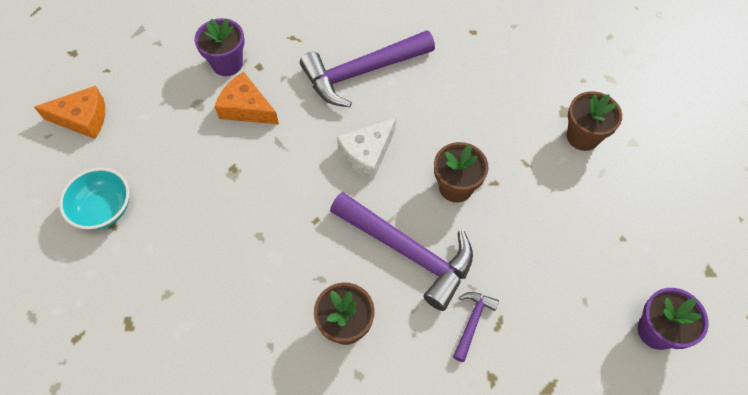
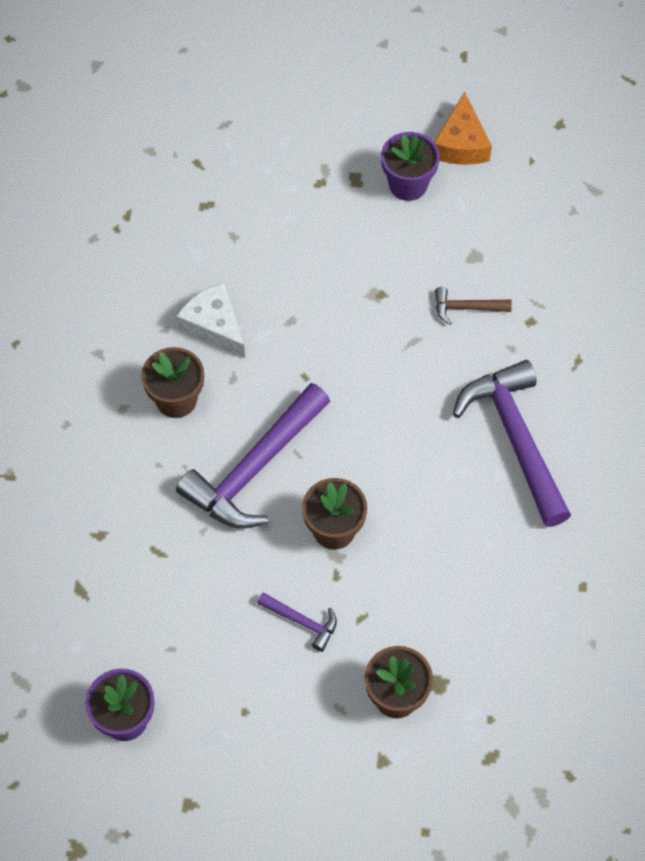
camera: 95 degrees right, 0 degrees up
turquoise bowl [59,168,130,230] -> none
purple flower pot [195,18,245,76] -> purple flower pot moved to [381,132,440,201]
orange cheese [215,72,279,124] -> brown hammer [435,287,512,325]
white cheese [337,118,396,180] -> white cheese moved to [176,282,245,358]
purple hammer [453,292,499,362] -> purple hammer moved to [257,592,337,652]

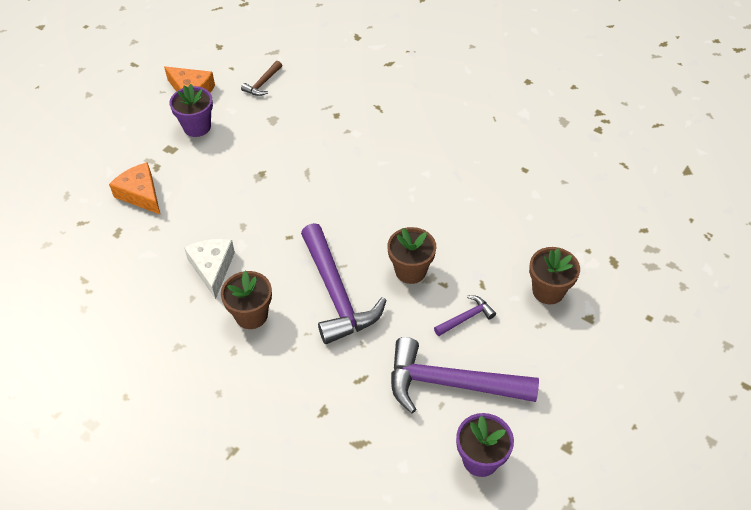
camera: 60 degrees left, 10 degrees down
white cheese [176,282,245,358] -> white cheese turned 90 degrees clockwise [184,239,235,299]
brown hammer [435,287,512,325] -> brown hammer moved to [241,61,282,96]
purple hammer [453,360,571,527] -> purple hammer moved to [391,337,539,413]
none -> orange cheese [109,162,160,214]

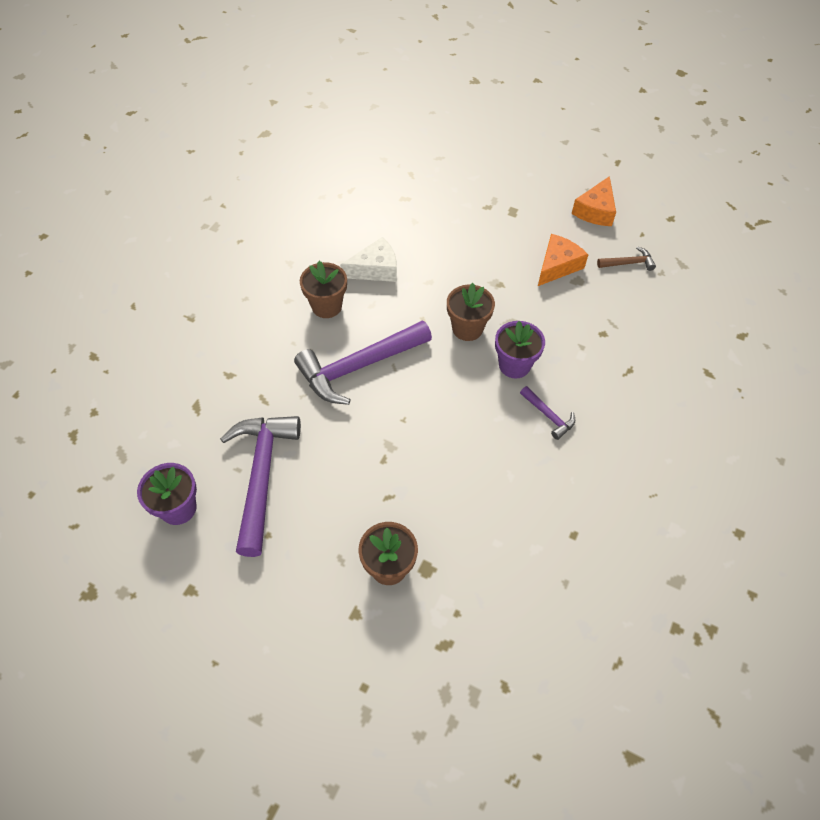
camera: 80 degrees right, 5 degrees up
orange cheese [109,162,160,214] -> orange cheese moved to [538,234,588,286]
purple flower pot [169,84,213,137] -> purple flower pot moved to [495,321,545,379]
brown hammer [241,61,282,96] -> brown hammer turned 150 degrees clockwise [597,246,656,271]
brown flower pot [387,227,436,284] -> brown flower pot moved to [447,283,495,341]
purple hammer [434,295,496,336] -> purple hammer moved to [520,386,575,440]

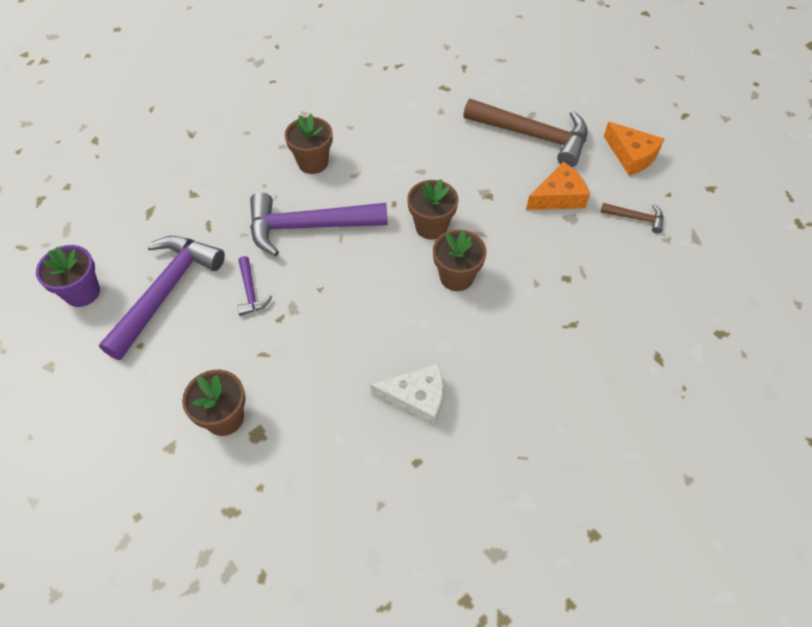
camera: 25 degrees right, 0 degrees up
white cheese [340,237,397,282] -> white cheese moved to [370,363,443,427]
purple flower pot [495,321,545,379] -> brown flower pot [433,230,487,291]
purple hammer [520,386,575,440] -> purple hammer moved to [237,256,272,316]
orange cheese [571,176,616,226] -> orange cheese turned 90 degrees counterclockwise [604,122,664,176]
none -> brown hammer [463,99,588,167]

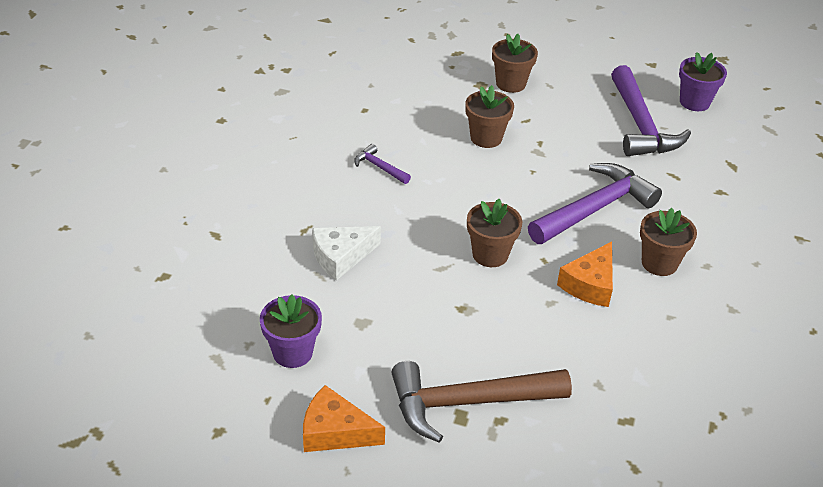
camera: 145 degrees right, 15 degrees down
purple hammer [237,256,272,316] -> purple hammer moved to [354,144,411,184]
white cheese [370,363,443,427] -> white cheese moved to [312,226,381,280]
brown flower pot [433,230,487,291] -> brown flower pot moved to [465,85,514,148]
orange cheese [526,162,590,210] -> orange cheese moved to [557,241,613,307]
brown hammer [601,203,663,233] -> purple flower pot [260,295,322,368]

